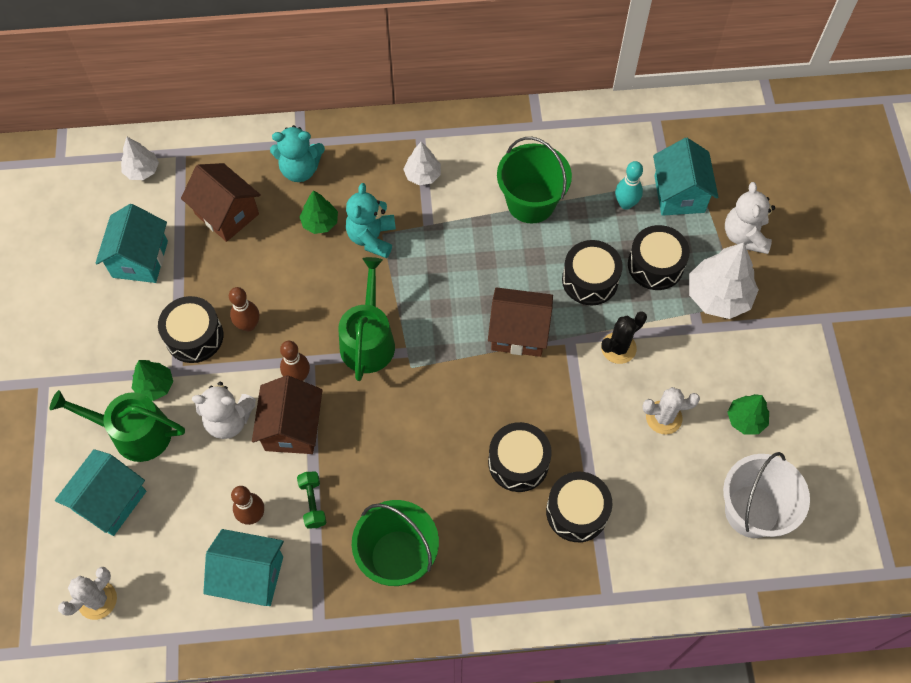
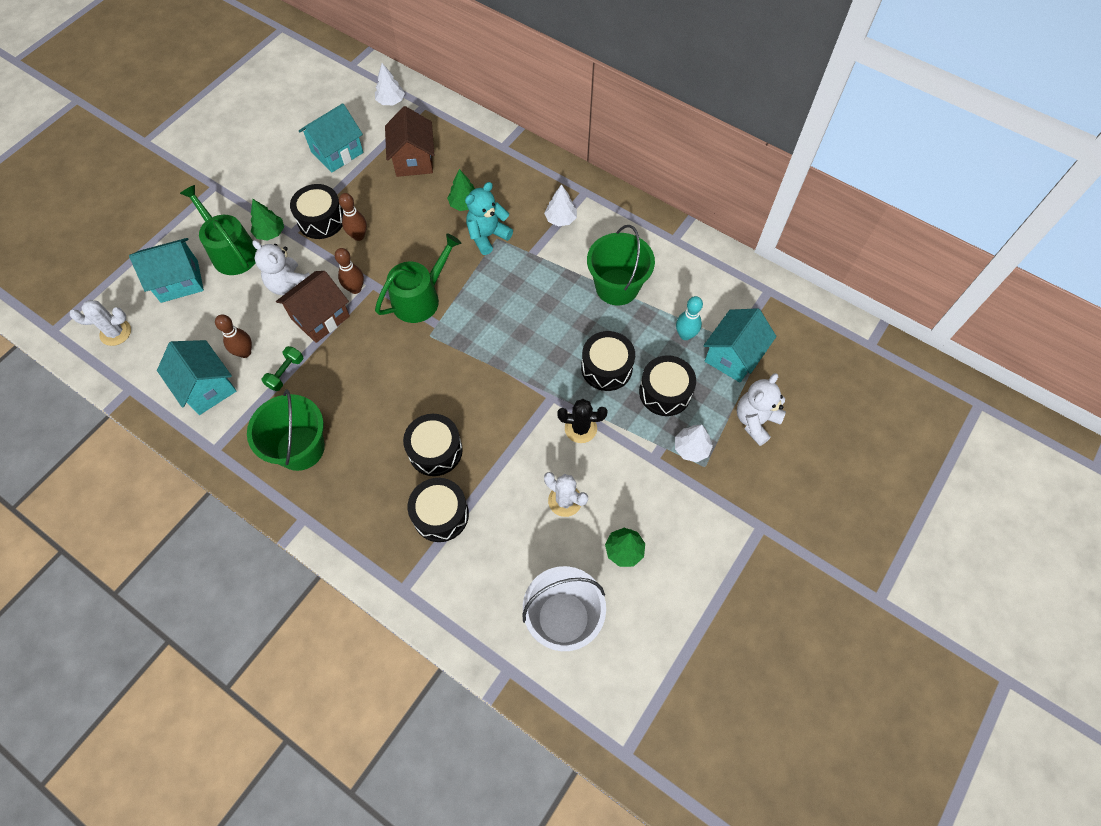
camera: 40 degrees right, 0 degrees up
turquoise teddy bear [270,125,325,182] -> none
brown house [488,287,553,357] -> none
white tree [689,242,759,319] -> white tree [675,425,713,462], size x0.57

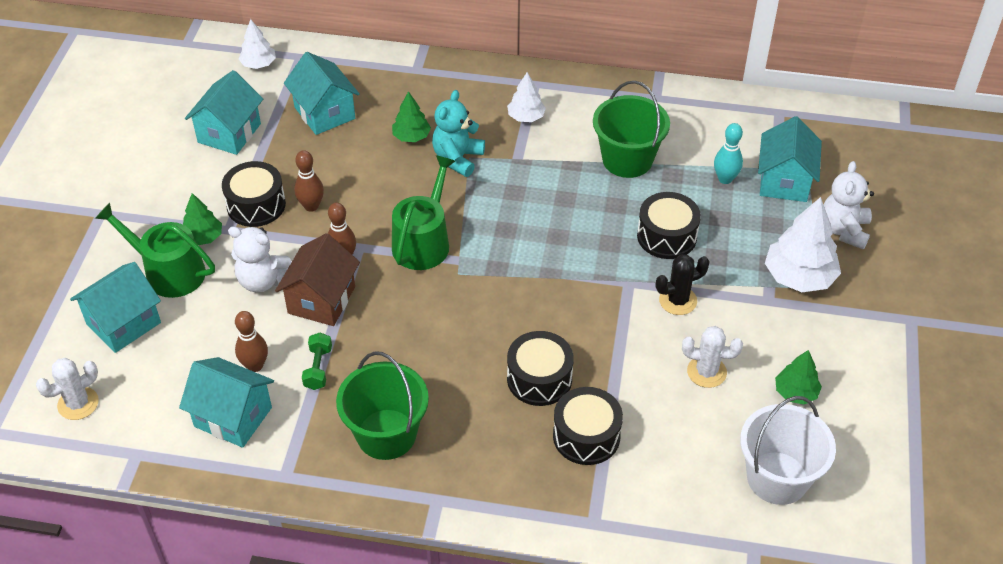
camera: 25 degrees left, 15 degrees down
brown house [385,106,434,177] -> turquoise house [284,52,360,135]
black drum [639,355,696,416] -> none
white tree [675,425,713,462] -> white tree [765,197,841,292], size x1.74

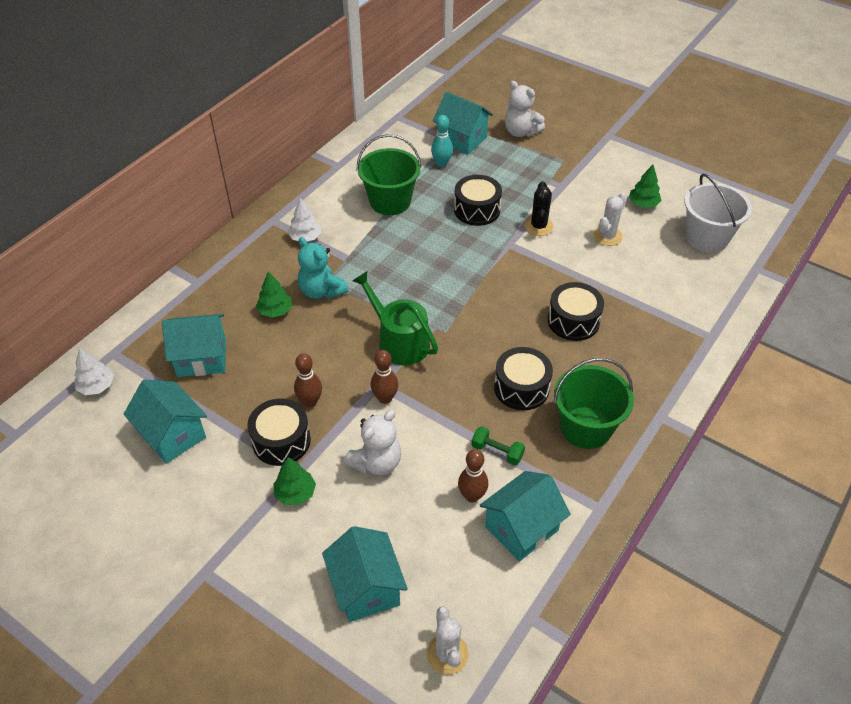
camera: 65 degrees left, 0 degrees up
green watering can [95,203,215,298] -> none
brown house [275,233,360,326] -> none
black drum [553,387,623,465] -> black drum moved to [494,347,553,410]
white tree [765,197,841,292] -> none

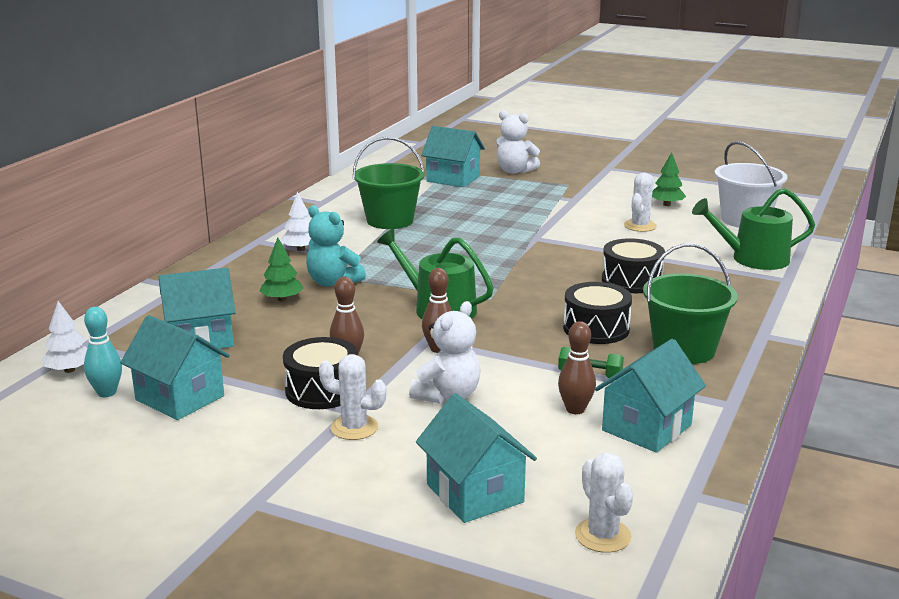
camera: 10 degrees left, 25 degrees down
green tree [273,457,316,505] -> white cactus [319,354,386,440]
turquoise bowling pin [431,115,453,167] -> turquoise bowling pin moved to [84,307,122,397]
black drum [454,175,502,226] -> none
black cactus [525,181,554,236] -> none
none -> green watering can [692,188,815,270]

